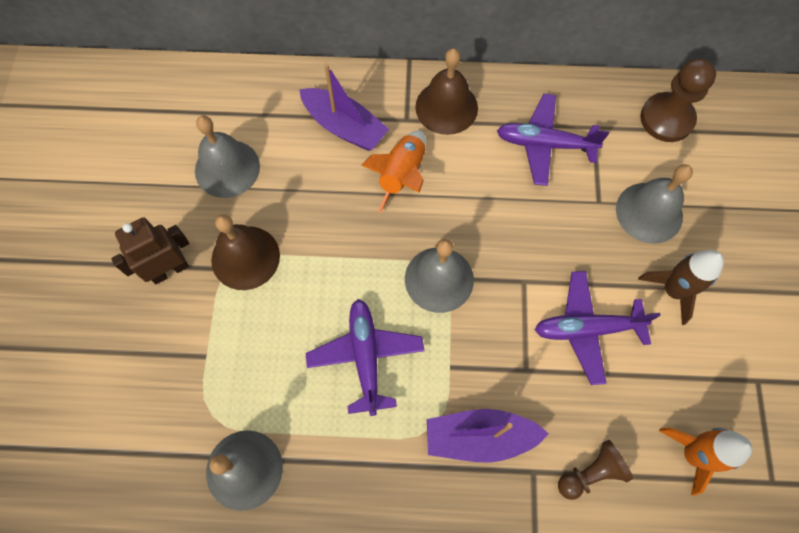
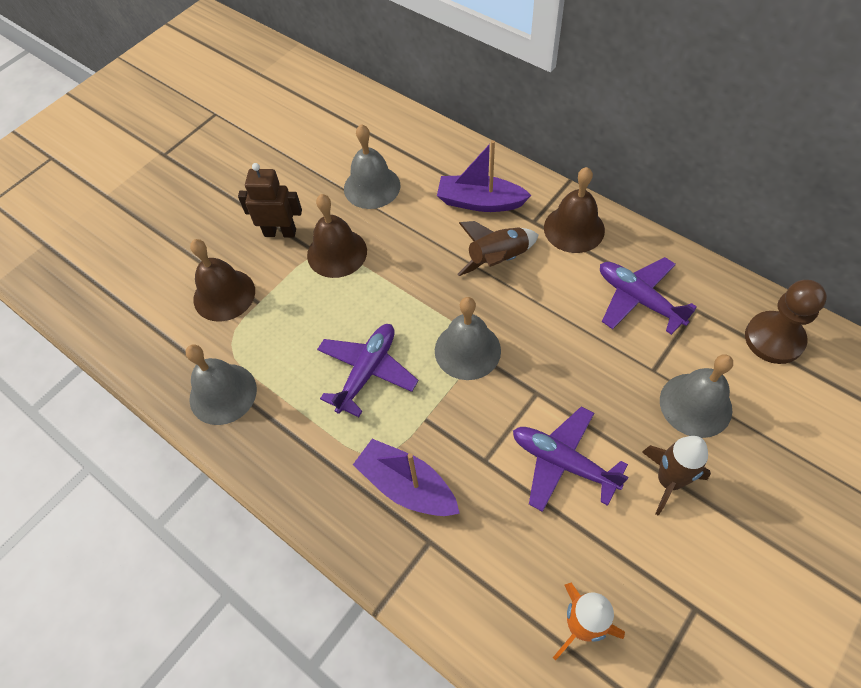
camera: 40 degrees right, 10 degrees down
purple boat [299,64,389,151] -> purple boat turned 120 degrees clockwise [437,140,532,212]
orange rocket [361,131,426,213] -> brown rocket [458,221,539,276]
brown pawn [558,440,633,500] -> none
none -> brown bell [190,239,255,322]

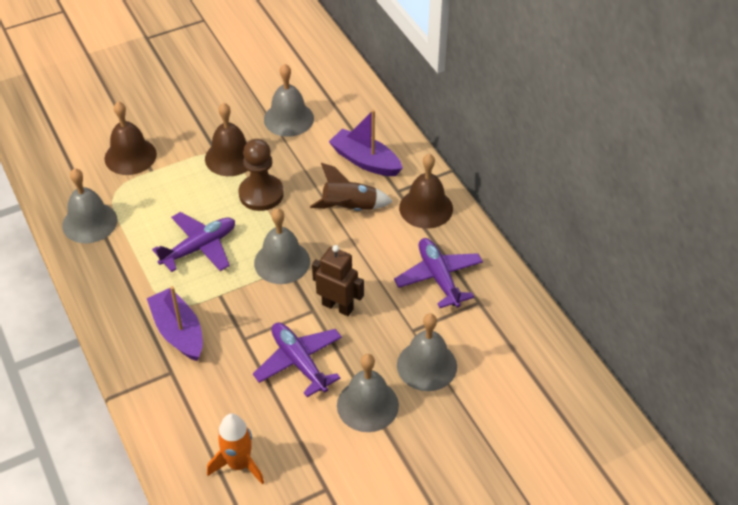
camera: 20 degrees right, 10 degrees down
brown robot [238,163,302,238] -> brown robot moved to [312,245,364,316]
brown rocket [642,436,711,516] -> grey bell [337,354,399,432]
brown pawn [745,280,827,364] -> brown pawn moved to [238,139,284,211]

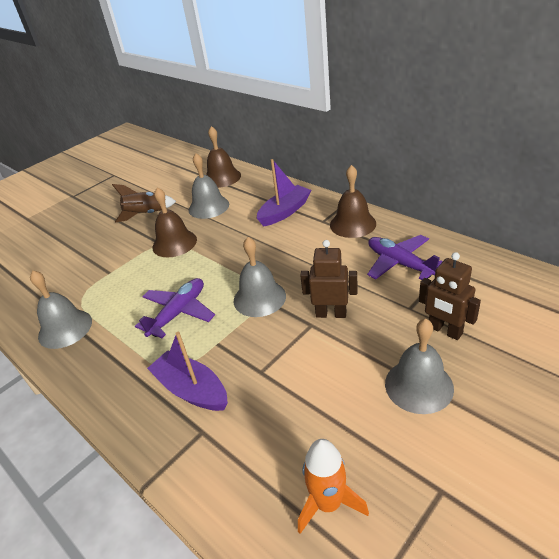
camera: 15 degrees left, 10 degrees down
brown bell [105,101,157,175] -> brown bell moved to [206,126,241,188]
brown pawn [238,139,284,211] -> none
purple plane [253,322,342,397] -> none
brown rocket [310,163,393,211] -> brown rocket moved to [112,184,176,222]
purple boat [329,110,403,176] -> purple boat turned 120 degrees clockwise [257,159,311,227]
grey bell [397,313,457,391] -> brown robot [419,252,481,340]

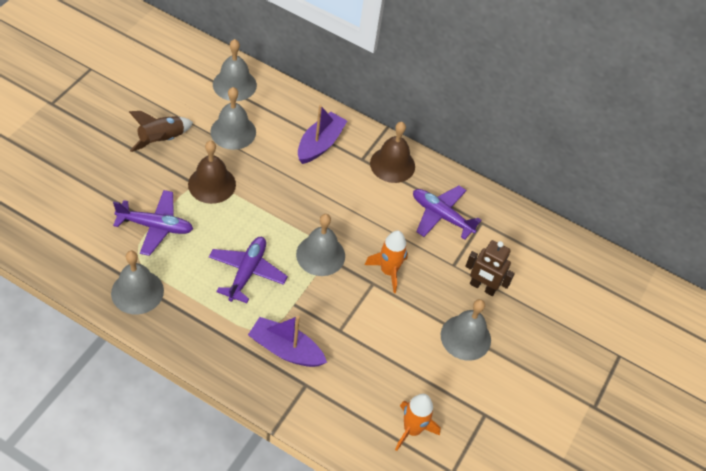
camera: 25 degrees left, 15 degrees up
brown bell [206,126,241,188] -> grey bell [213,39,257,101]
brown robot [300,240,358,318] -> orange rocket [365,230,408,293]
none -> purple plane [113,190,193,256]

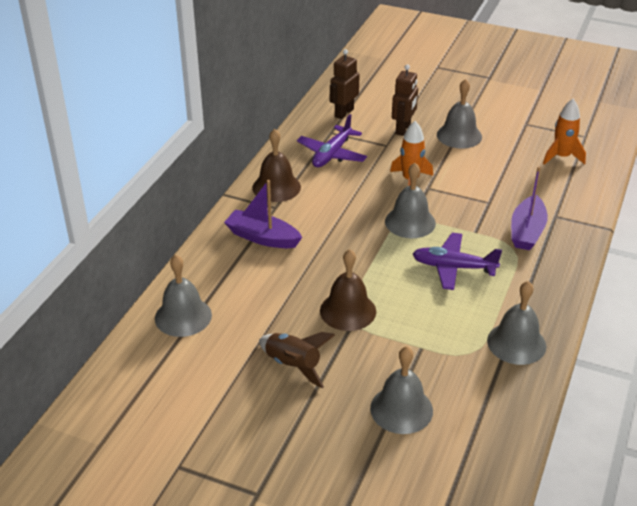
camera: 90 degrees left, 15 degrees down
purple plane [113,190,193,256] -> none
grey bell [210,87,256,150] -> grey bell moved to [370,346,433,434]
none -> brown robot [330,49,360,119]

